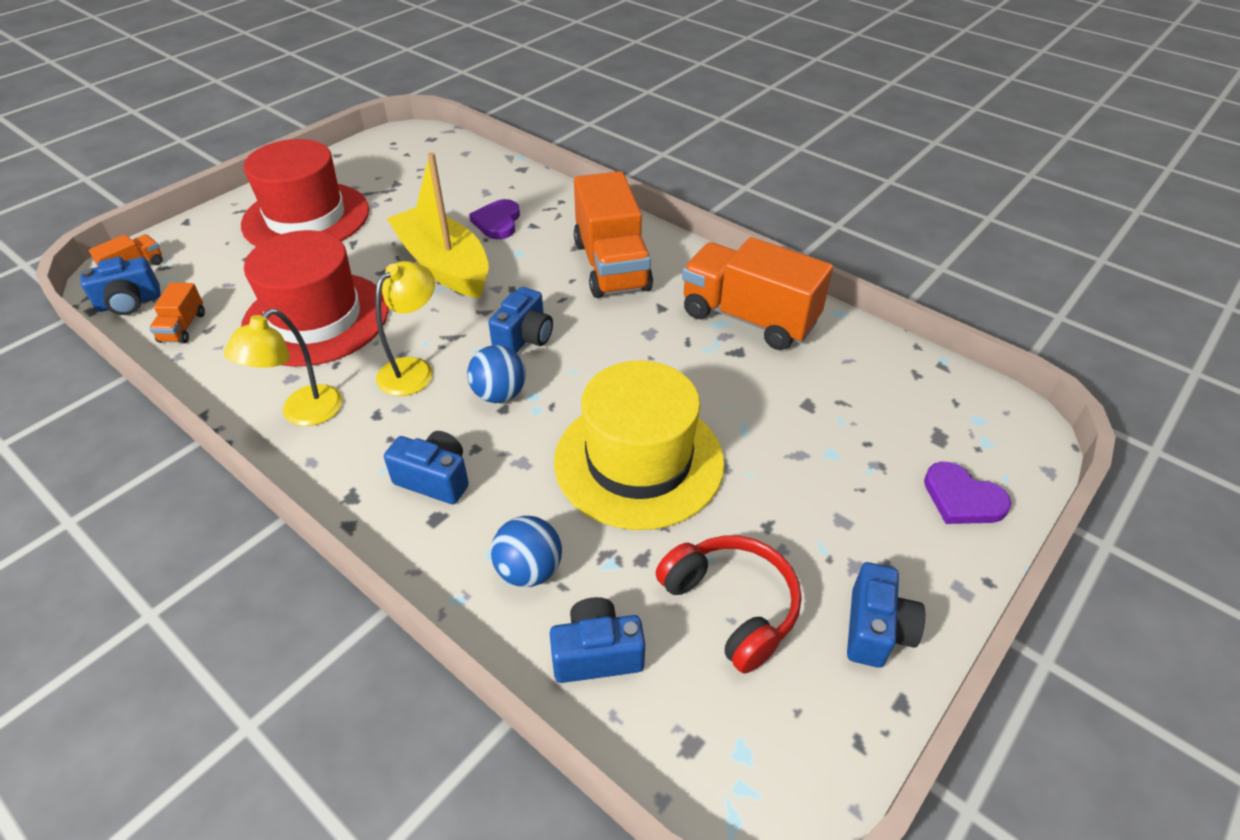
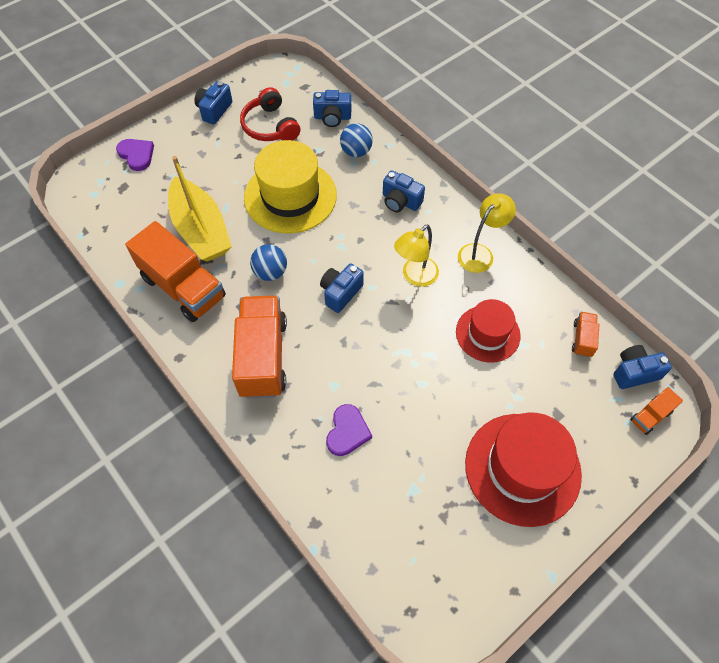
camera: 170 degrees left, 15 degrees up
red hat [241,230,389,366] -> red hat [456,299,521,363], size x0.62
yellow boat [387,152,489,298] -> yellow boat moved to [168,156,232,262]
blue ball [467,345,526,403] -> blue ball moved to [250,244,287,281]

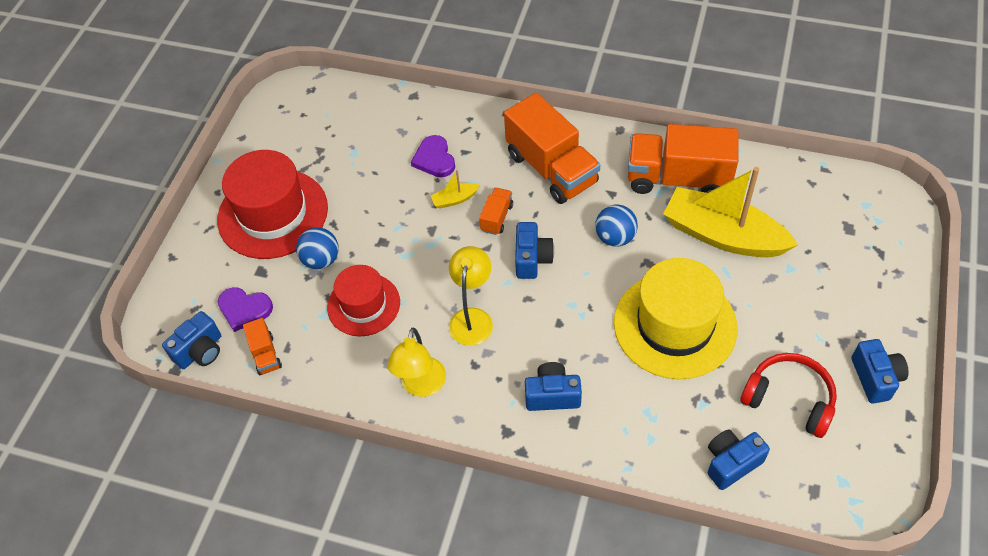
camera: 150 degrees right, 5 degrees down
purple heart [116,139,154,171] -> purple heart moved to [218,287,273,332]
blue ball [340,123,373,157] -> blue ball moved to [296,227,339,269]
orange truck [630,387,683,435] -> orange truck moved to [479,188,513,235]
none -> yellow boat [431,170,480,209]

